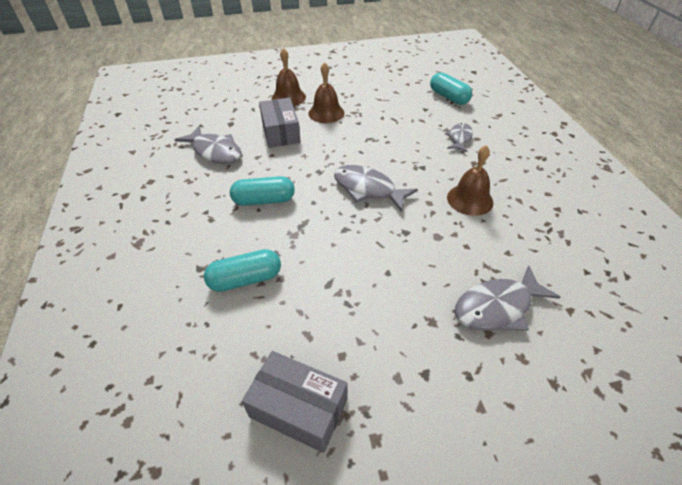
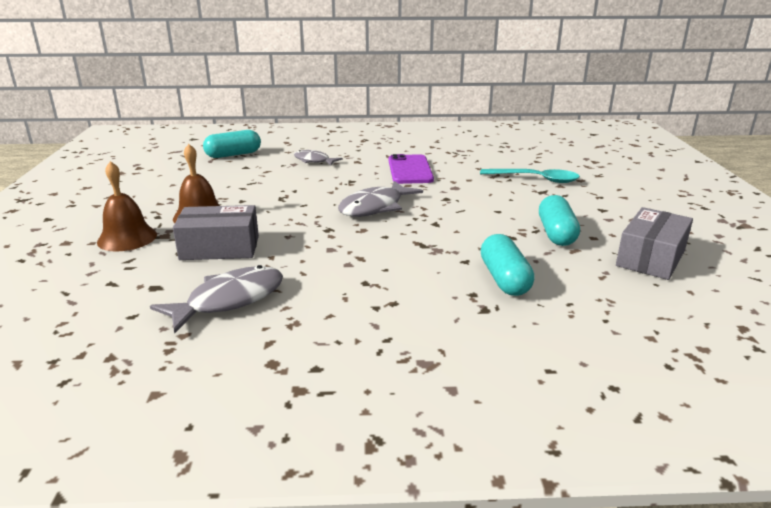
camera: 80 degrees left, 20 degrees down
turquoise capsule [230,176,295,206] -> turquoise capsule moved to [539,195,580,246]
brown bell [447,145,493,216] -> purple phone [388,154,434,184]
grey fish [455,265,560,331] -> turquoise spoon [480,169,580,183]

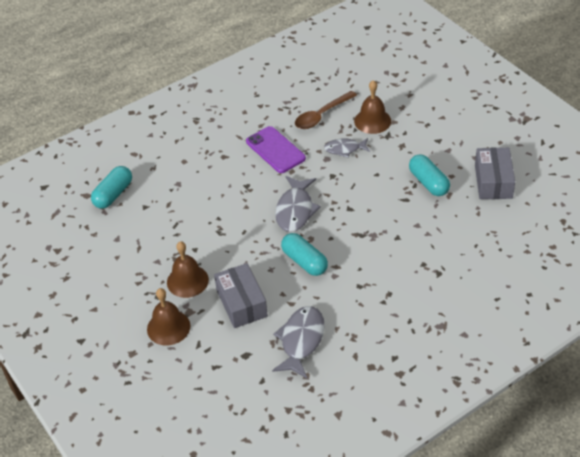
camera: 30 degrees left, 20 degrees up
grey box [173,205,259,260] -> grey box turned 75 degrees counterclockwise [214,263,268,328]
grey fish [294,150,343,166] -> grey fish moved to [324,138,370,158]
turquoise spoon [480,169,580,183] -> brown bell [354,80,391,134]
turquoise capsule [481,234,535,296] -> turquoise capsule moved to [281,233,328,276]
none -> brown spoon [295,91,357,129]

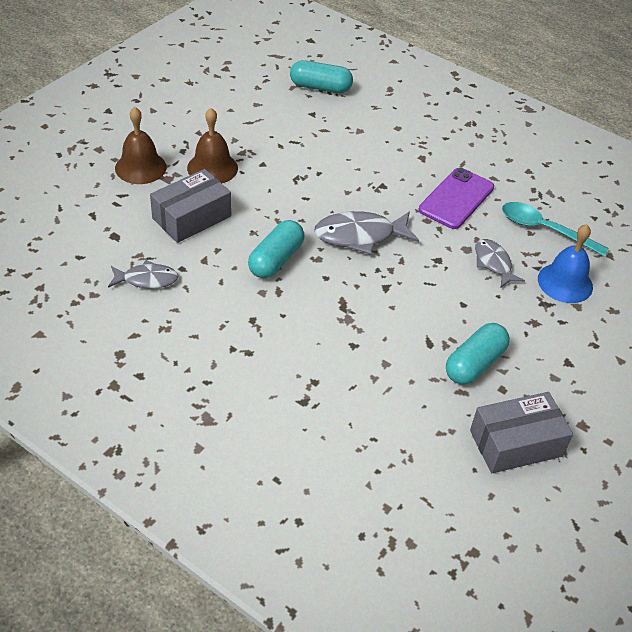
camera: 65 degrees right, 0 degrees up
grey fish [272,306,324,378] -> grey fish [108,260,179,289], size x0.63
brown spoon [295,91,357,129] -> turquoise spoon [502,202,609,256]
brown bell [354,80,391,134] -> blue bell [538,224,593,303]

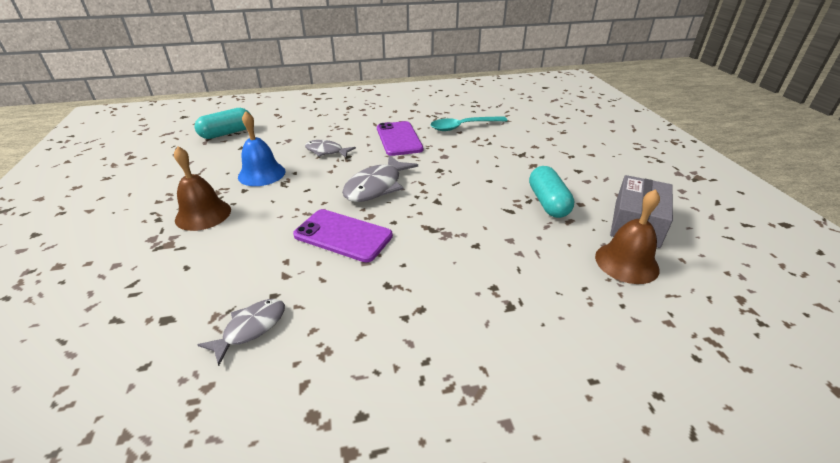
camera: 45 degrees left, 10 degrees down
brown bell [115,107,167,184] -> brown bell moved to [595,189,660,284]
grey box [150,169,231,243] -> none
turquoise capsule [248,220,304,278] -> purple phone [293,209,393,262]
grey fish [475,239,525,287] -> grey fish moved to [305,140,356,158]
blue bell [538,224,593,303] -> blue bell moved to [238,111,285,186]

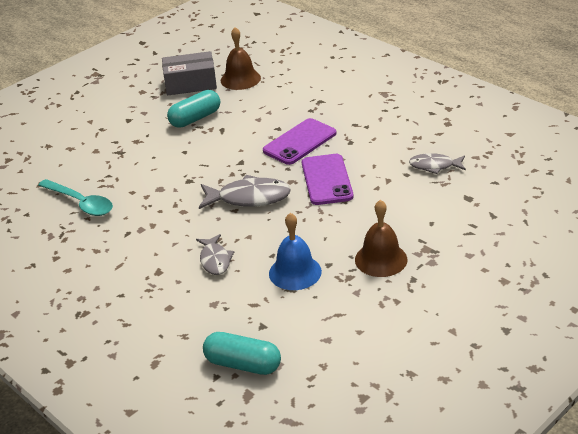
camera: 120 degrees left, 0 degrees up
purple phone [377,121,423,156] -> purple phone moved to [263,118,337,165]

